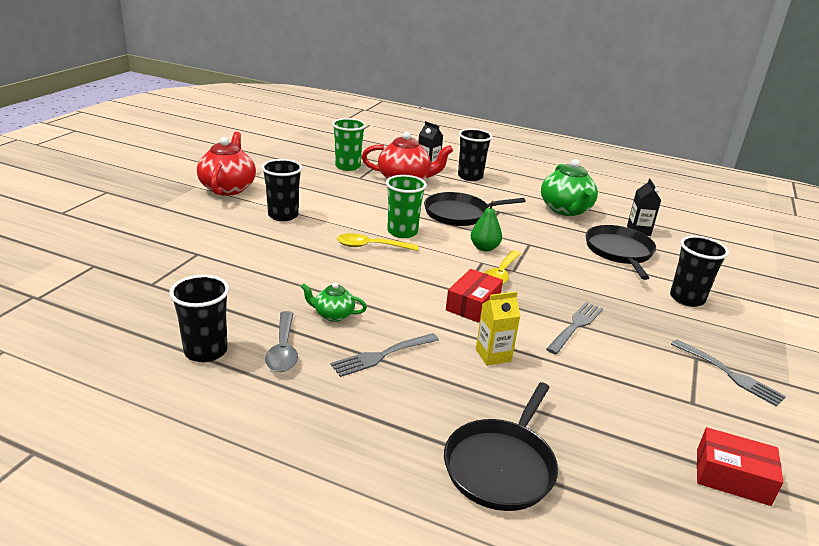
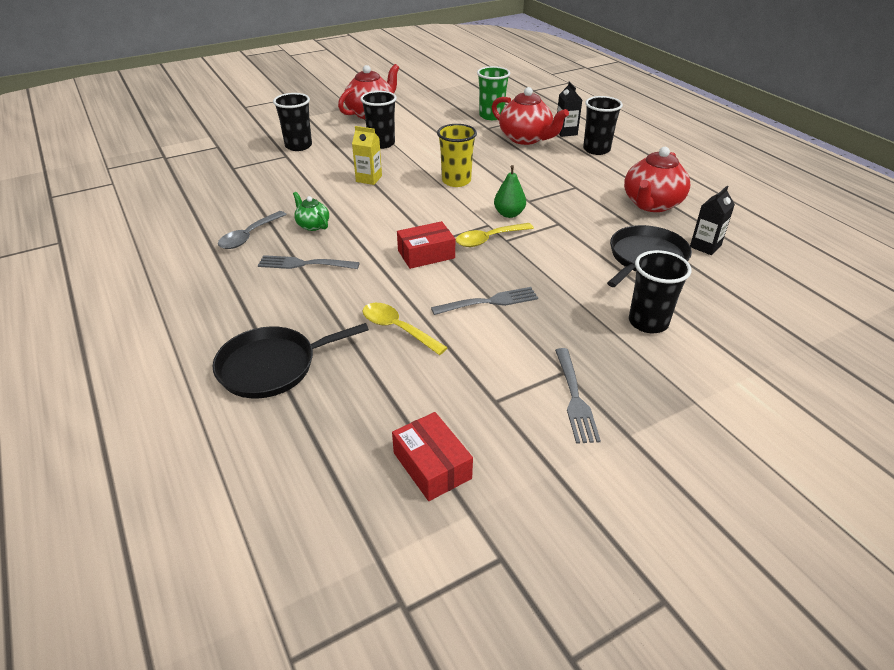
camera: 40 degrees right, 10 degrees up
black cup [169,274,229,362] -> black cup moved to [273,93,312,151]
yellow spoon [337,233,418,251] -> yellow spoon moved to [363,303,448,355]
green cup [386,175,427,238] -> yellow cup [437,124,477,187]
black pan [424,192,526,226] -> none
yellow carton [476,291,520,366] -> yellow carton moved to [352,126,382,185]
green teapot [541,159,598,216] -> red teapot [624,147,690,212]

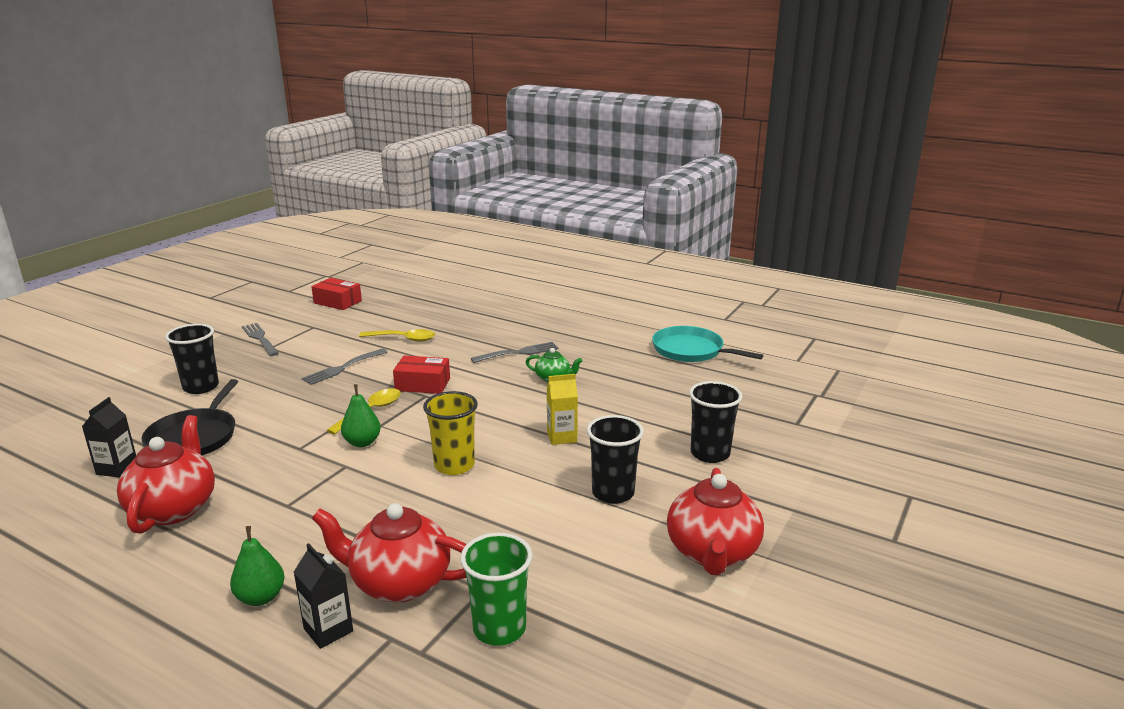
camera: 150 degrees right, 15 degrees down
black pan [213,323,369,399] -> none
grey spoon [218,211,287,249] -> none
red box [397,221,455,269] -> red box turned 60 degrees clockwise [393,356,450,394]
black cup [583,96,623,155] -> green pear [230,526,285,606]
none -> turquoise pan [652,326,763,362]

